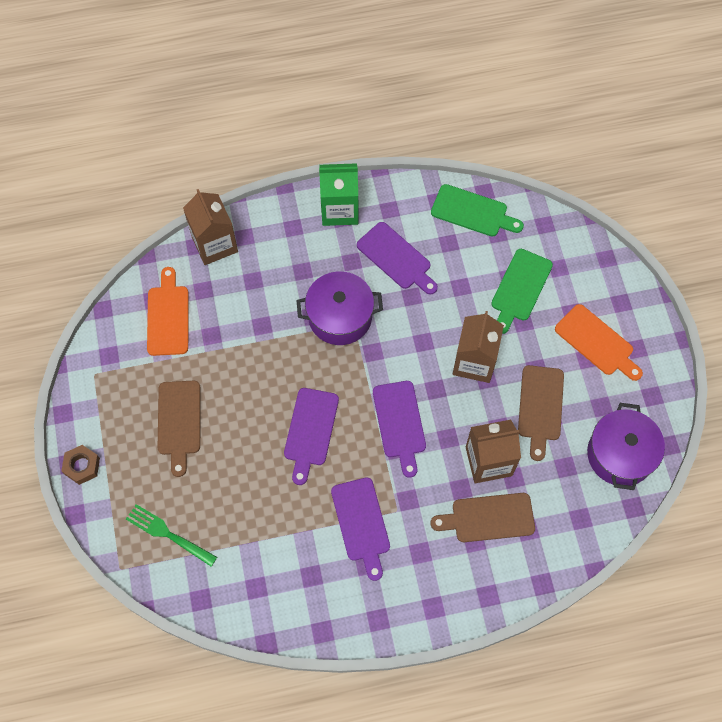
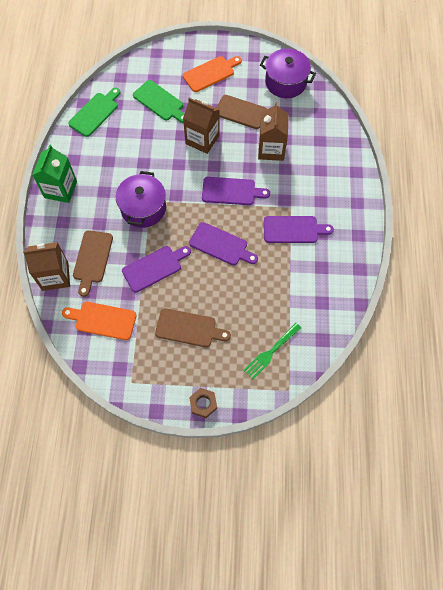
camera: 75 degrees left, 0 degrees up
purple cutting board [357,222,438,295] -> purple cutting board moved to [122,246,191,292]
brown cutting board [430,493,535,542] -> brown cutting board moved to [73,230,113,297]

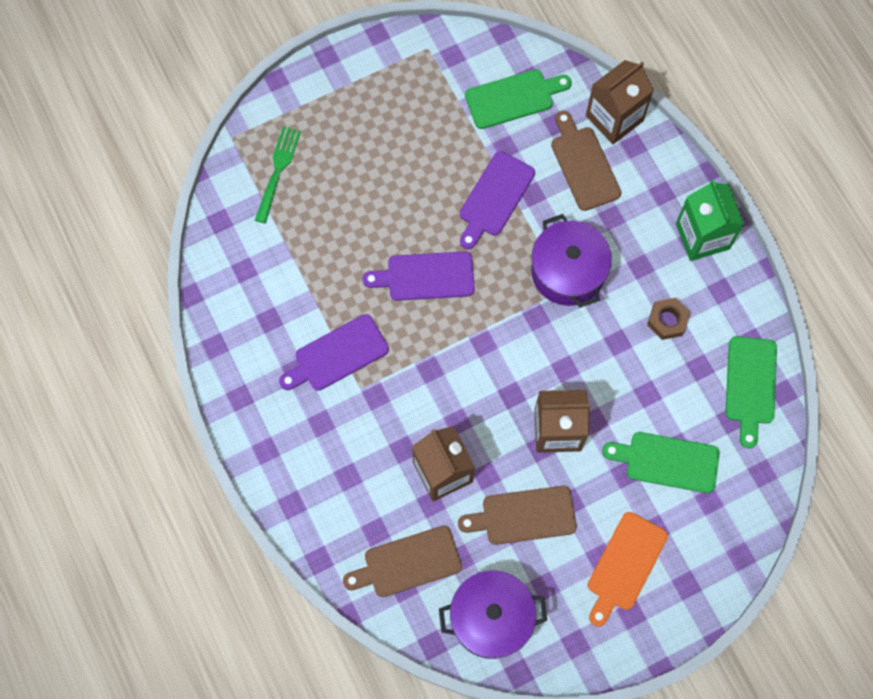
camera: 150 degrees right, 5 degrees up
orange cutting board [62,302,137,340] -> green cutting board [465,69,572,129]
brown cutting board [155,308,231,347] -> brown cutting board moved to [343,526,462,597]
brown nut [189,388,217,418] -> brown nut moved to [647,298,690,340]
purple cutting board [202,177,270,205] -> none

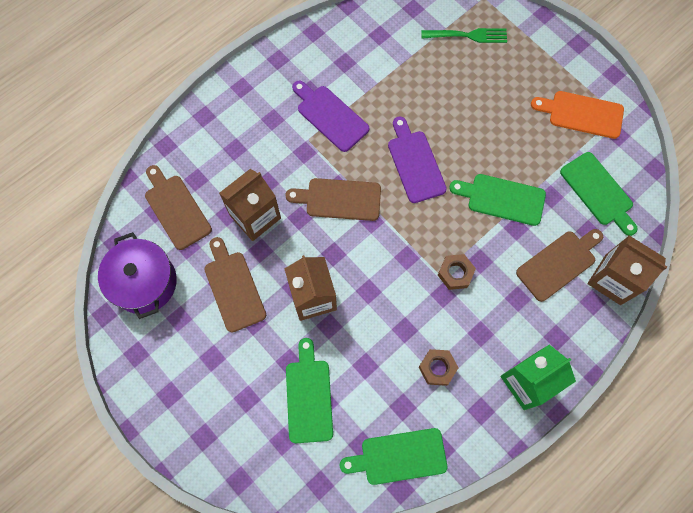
camera: 75 degrees right, 0 degrees up
purple cutting board [460,151,535,249] -> green cutting board [449,174,546,226]
purple pot [531,214,612,308] -> brown nut [438,254,476,290]
orange cutting board [588,512,668,627] -> orange cutting board moved to [531,91,624,139]
none -> brown cutting board [285,178,381,221]

